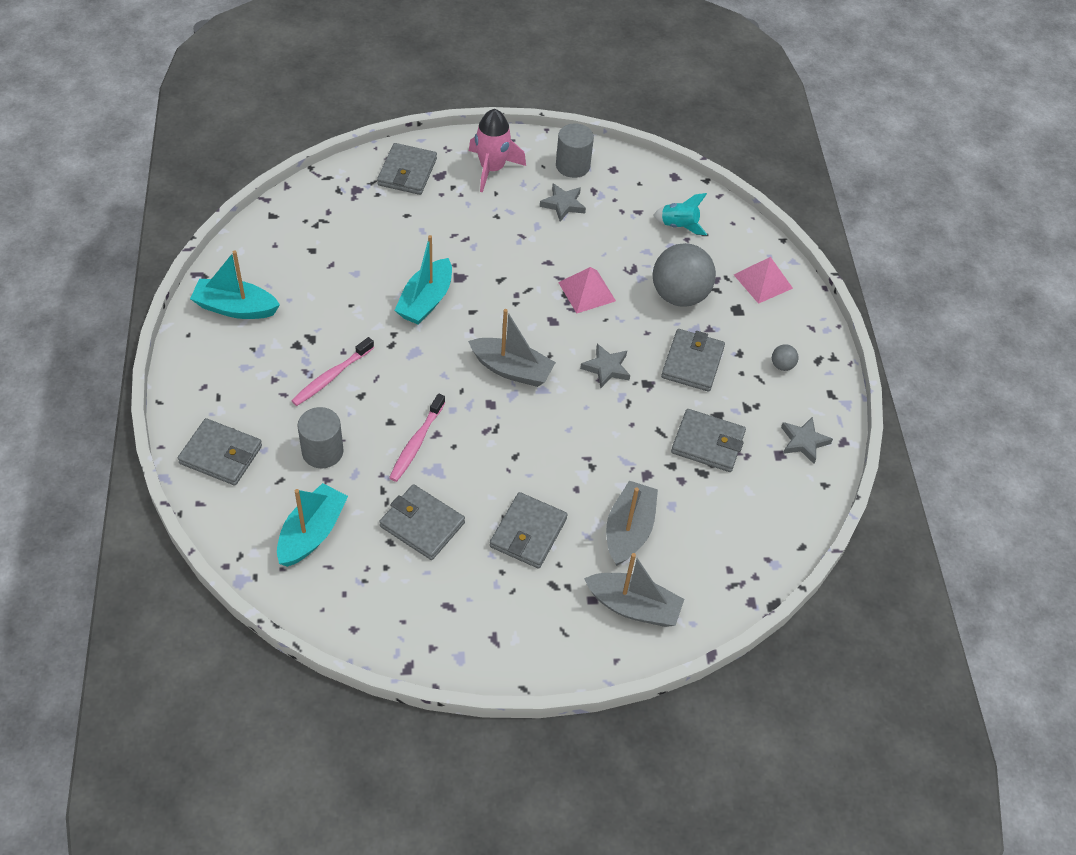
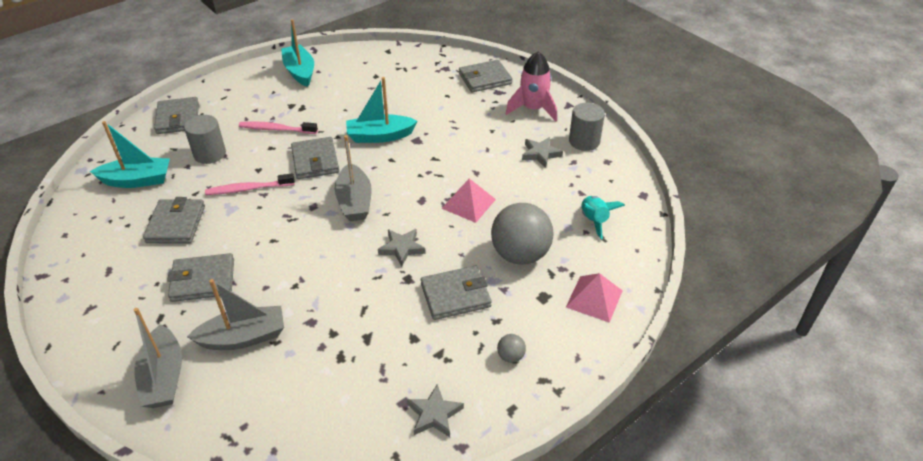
camera: 60 degrees right, 10 degrees down
grey wallet [671,409,746,472] -> grey wallet moved to [291,137,339,179]

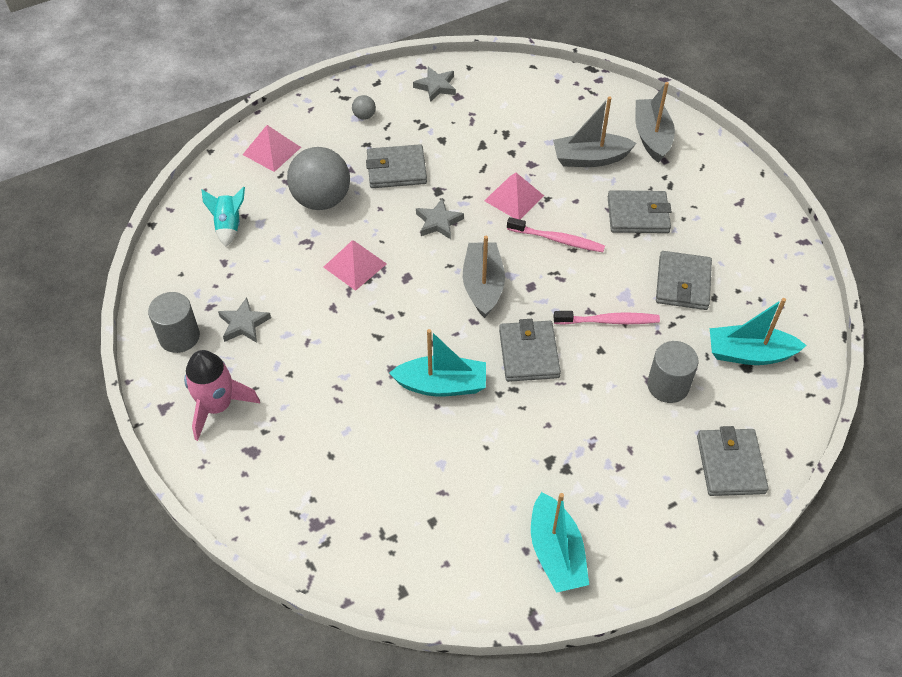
camera: 170 degrees left, 10 degrees up
pink toothbrush [239,121,318,134] -> pink toothbrush moved to [507,217,605,252]
grey wallet [459,60,512,92] -> none
none -> pink pyramid [484,173,544,220]

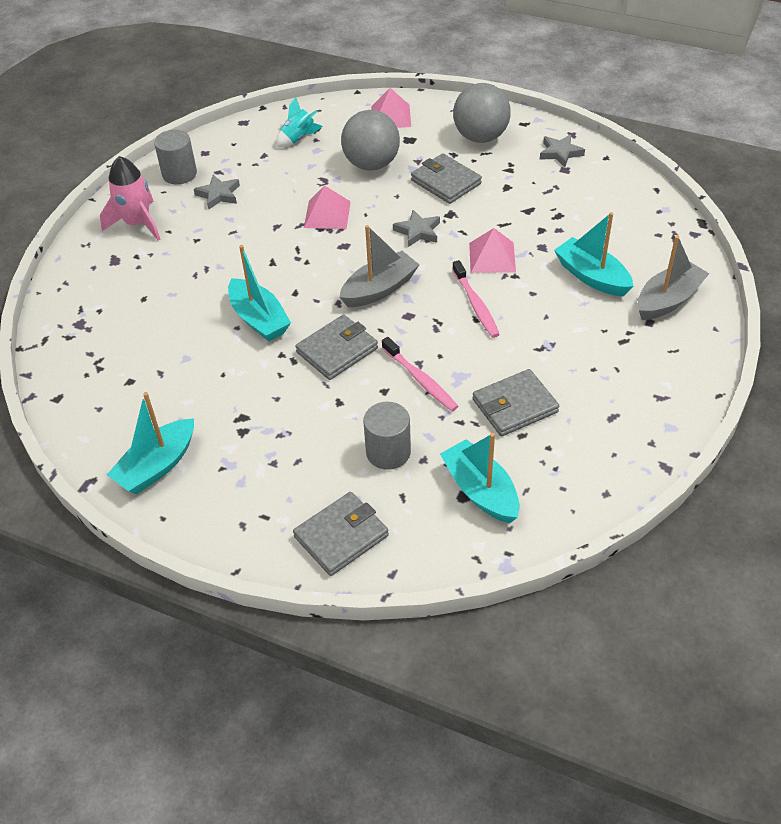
camera: 55 degrees right, 5 degrees down
grey ball [352,95,376,120] -> grey ball [453,83,511,143], size x2.43
grey boat [553,97,637,167] -> turquoise boat [554,212,633,296]
grey wallet [608,190,672,233] -> none

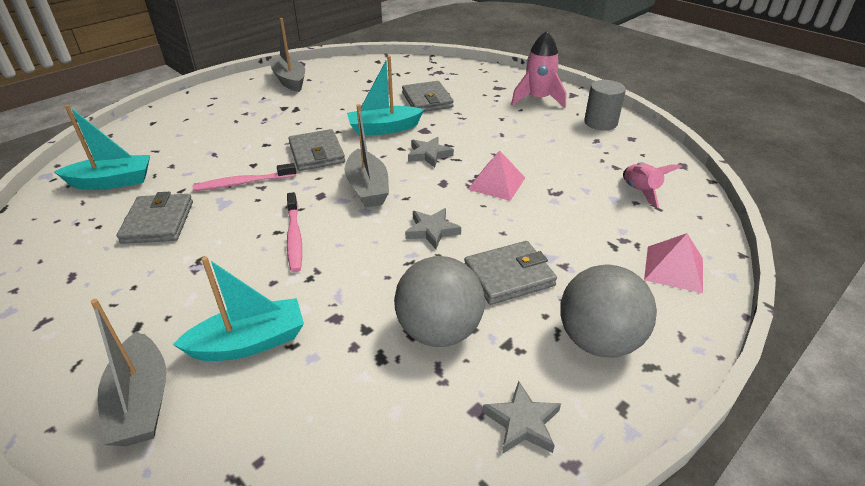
camera: 110 degrees right, 10 degrees down
turquoise boat [107,392,194,494] -> grey boat [269,18,305,92]
grey star [194,175,240,210] -> grey star moved to [408,137,454,167]
turquoise rocket [276,97,323,147] -> pink rocket [623,163,682,207]
grey wallet [293,492,389,576] -> grey wallet moved to [402,81,454,112]
grey ball [341,110,400,170] -> grey ball moved to [394,256,485,347]
grey cylinder [363,402,411,470] -> none
pink toothbrush [452,260,500,338] -> pink toothbrush turned 105 degrees counterclockwise [287,192,302,272]
pink pyramid [469,228,516,273] -> none

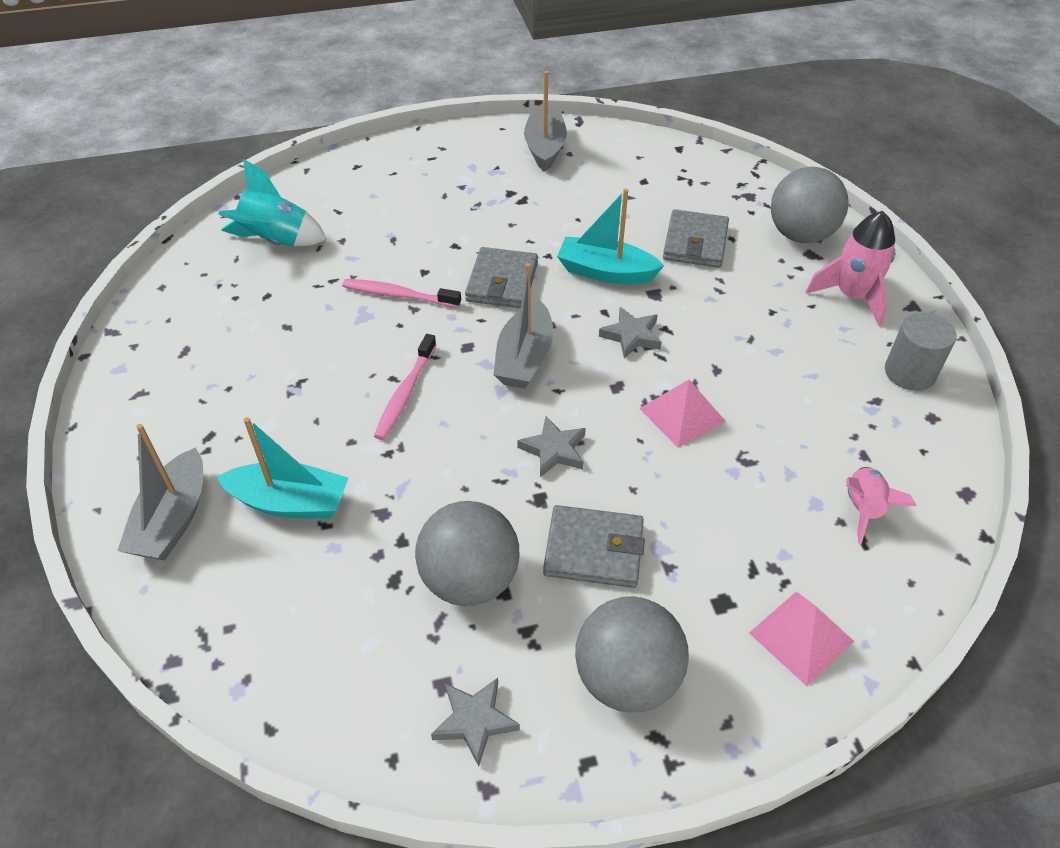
camera: 30 degrees right, 10 degrees up
turquoise boat [54,105,150,190] -> turquoise rocket [218,159,326,246]
grey wallet [117,192,193,244] -> none
none -> grey ball [771,167,849,243]

